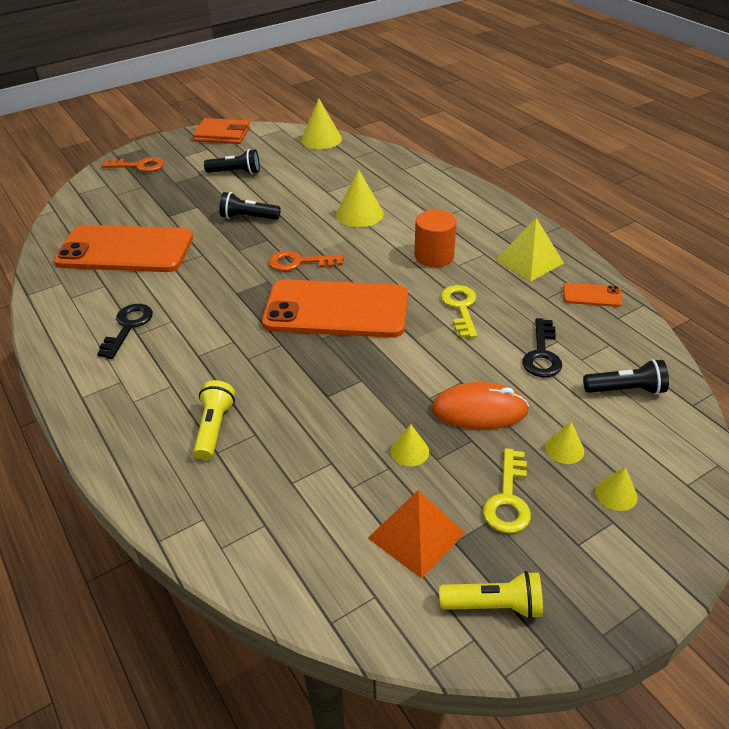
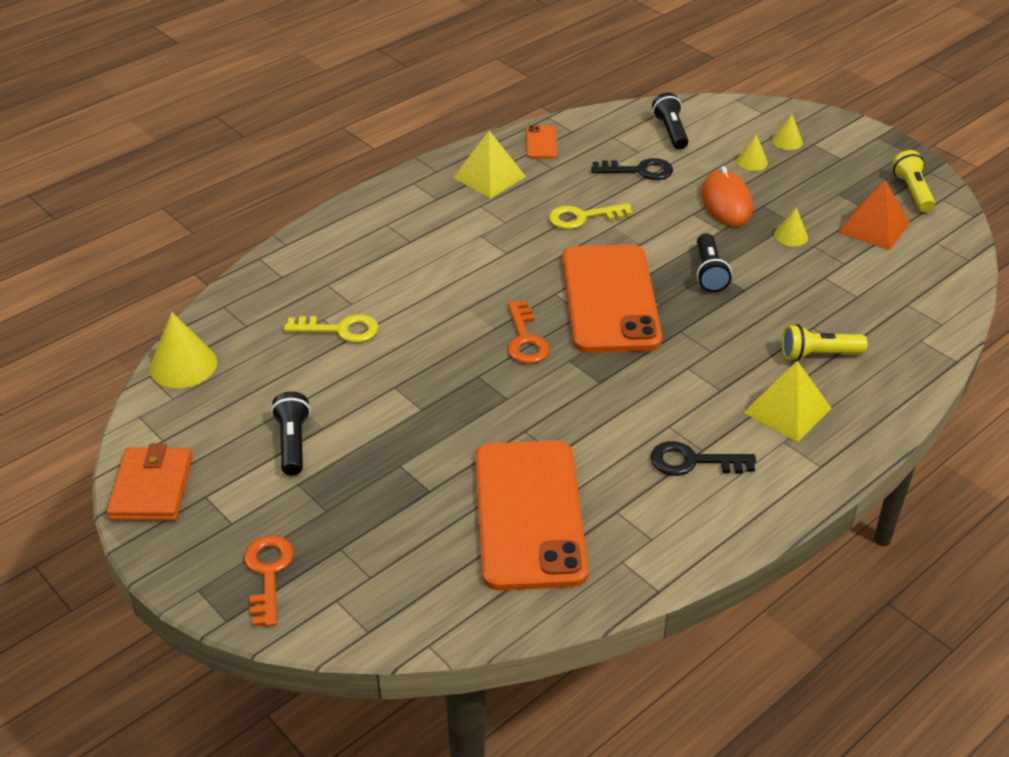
camera: 100 degrees left, 0 degrees up
black flashlight [219,192,281,220] -> black flashlight moved to [697,233,732,292]
yellow cone [336,169,384,227] -> none
orange cylinder [415,210,457,267] -> none
yellow key [483,448,531,533] -> yellow key moved to [284,314,379,343]
none -> yellow pyramid [743,361,831,442]

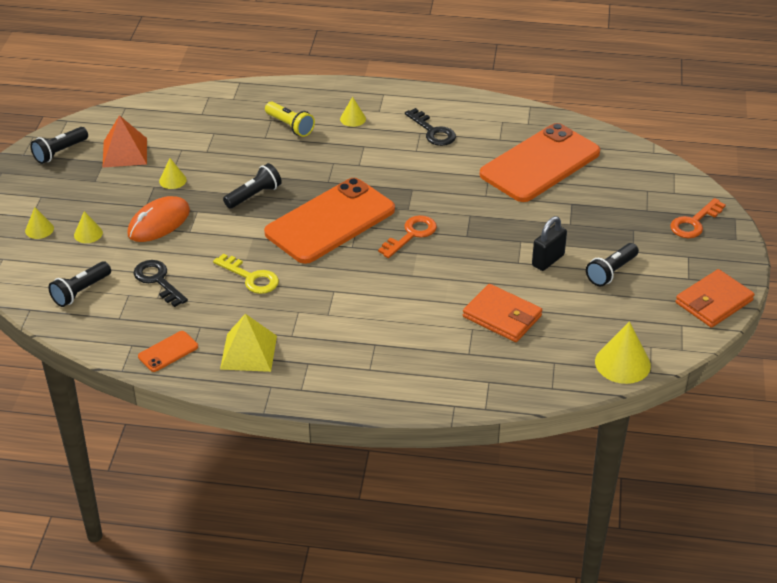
camera: 130 degrees left, 0 degrees up
yellow key [284,314,379,343] -> orange wallet [463,284,542,342]
yellow pyramid [743,361,831,442] -> yellow cone [340,97,366,127]
yellow flashlight [892,150,935,212] -> black flashlight [30,127,88,164]
none -> black padlock [532,216,567,271]

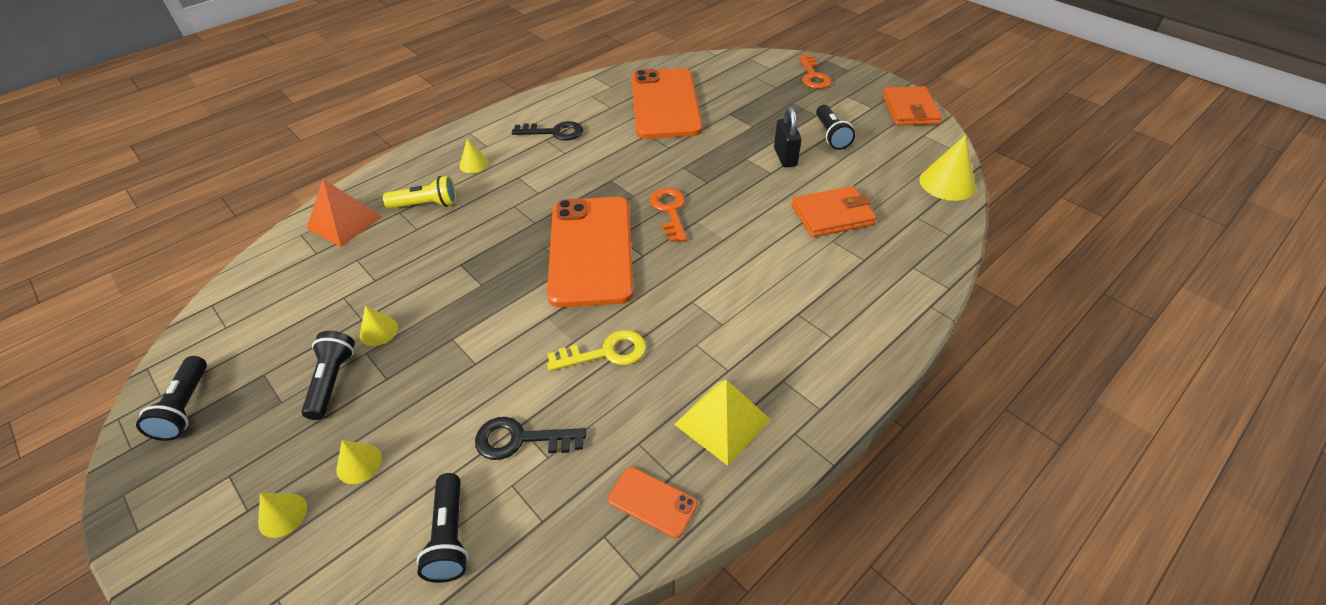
camera: 50 degrees left, 5 degrees up
orange pyramid [102,115,147,168] -> orange pyramid moved to [306,179,382,247]
orange mouse [127,196,190,242] -> none
orange phone [138,331,198,372] -> orange phone turned 60 degrees counterclockwise [608,467,698,538]
black flashlight [223,163,282,209] -> black flashlight moved to [301,331,355,420]

